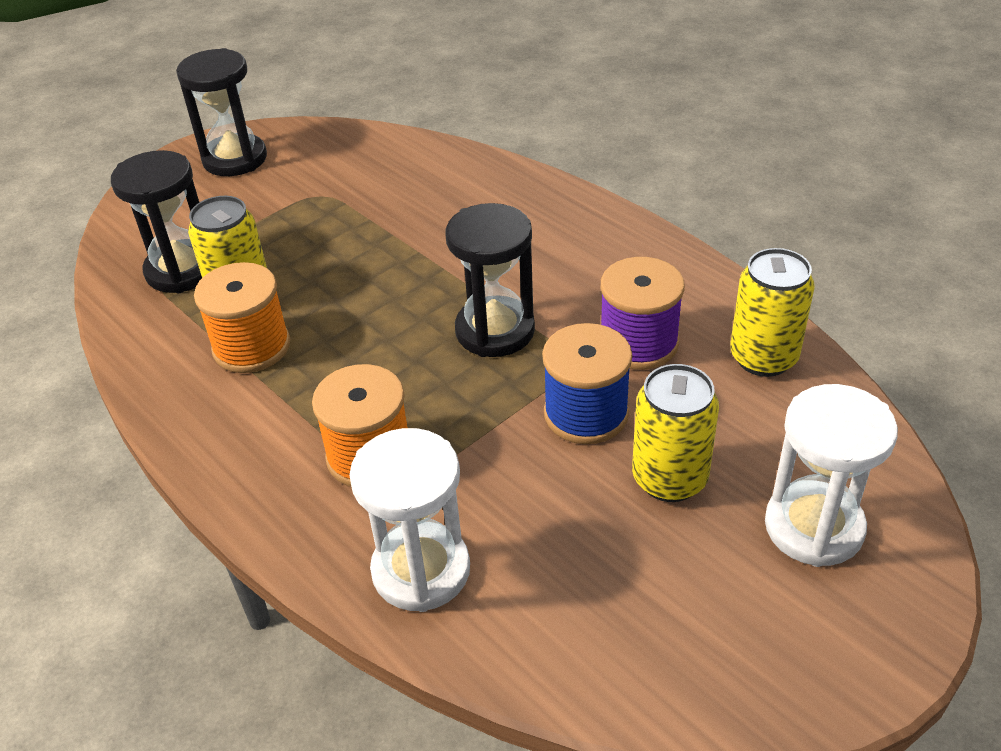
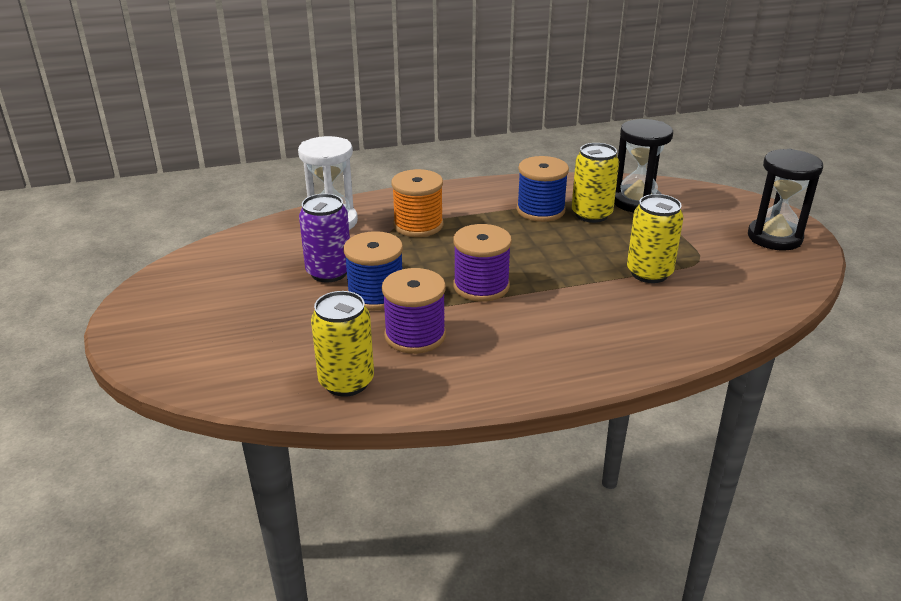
camera: 115 degrees right, 10 degrees down
orange spool [194,262,290,373] -> blue spool [517,156,569,222]
black hourglass [446,203,535,357] -> purple spool [453,224,512,302]
yellow can [632,364,719,502] -> yellow can moved to [627,194,684,283]
white hourglass [765,384,898,567] -> none
none -> purple can [299,194,350,282]

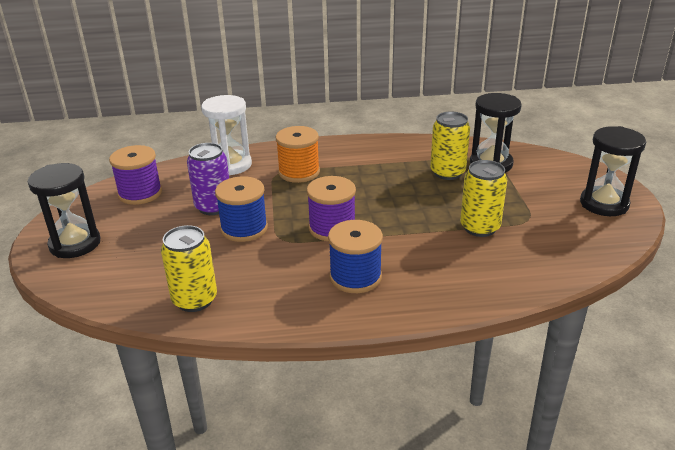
camera: 10 degrees right, 0 degrees up
purple spool [382,268,446,354] -> purple spool moved to [109,145,162,205]
blue spool [517,156,569,222] -> blue spool moved to [328,220,383,293]
none -> black hourglass [28,163,100,258]

